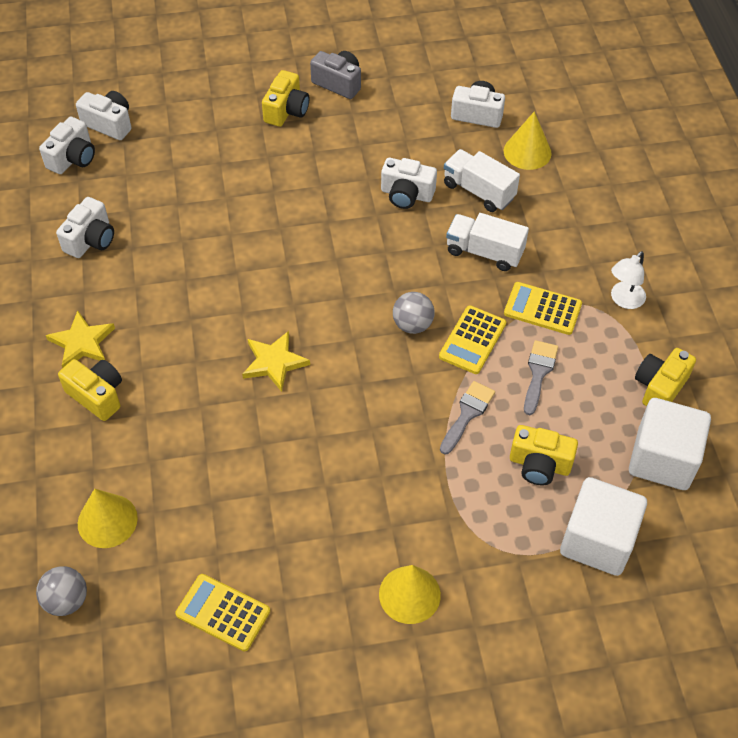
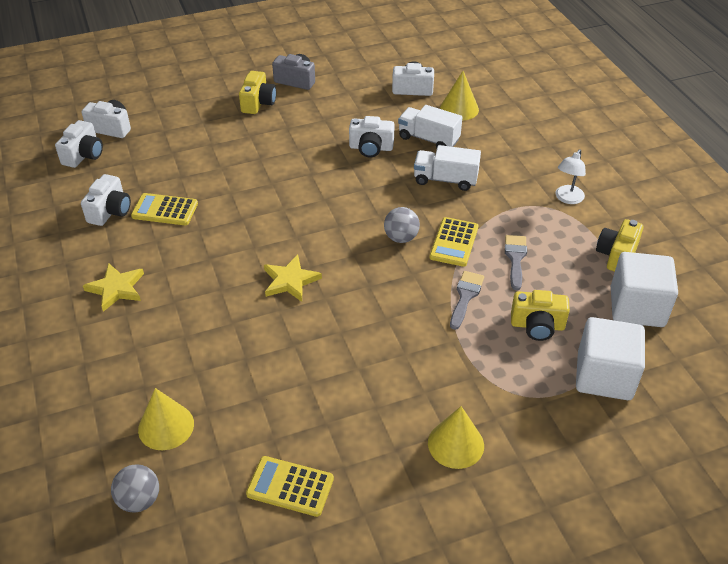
camera: 10 degrees left, 10 degrees down
yellow camera [58,359,122,421] -> none
yellow calculator [504,282,582,335] -> yellow calculator moved to [131,193,198,225]

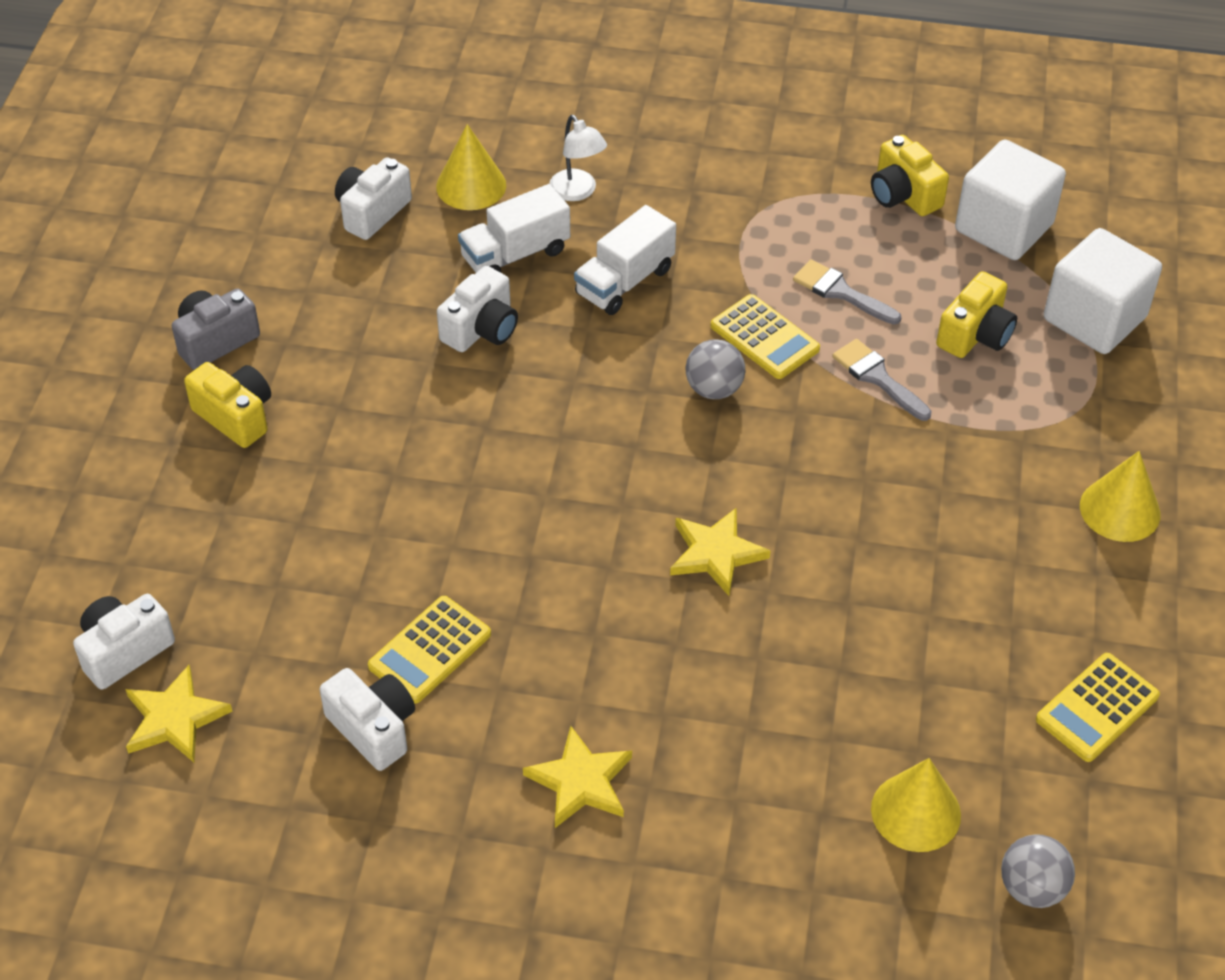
camera: 60 degrees left, 5 degrees up
white camera [55,120,103,168] -> yellow star [125,665,233,762]
white lamp [556,149,586,204] -> white lamp moved to [549,115,607,201]

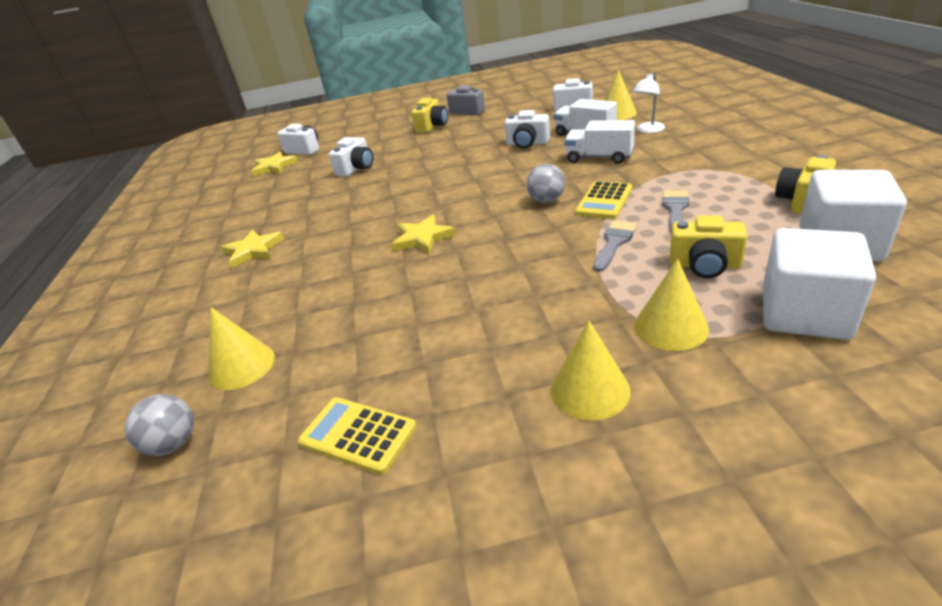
camera: 75 degrees right, 15 degrees down
white camera [320,668,415,771] -> white camera moved to [329,137,373,177]
yellow calculator [368,596,491,704] -> none
none -> yellow cone [634,259,709,351]

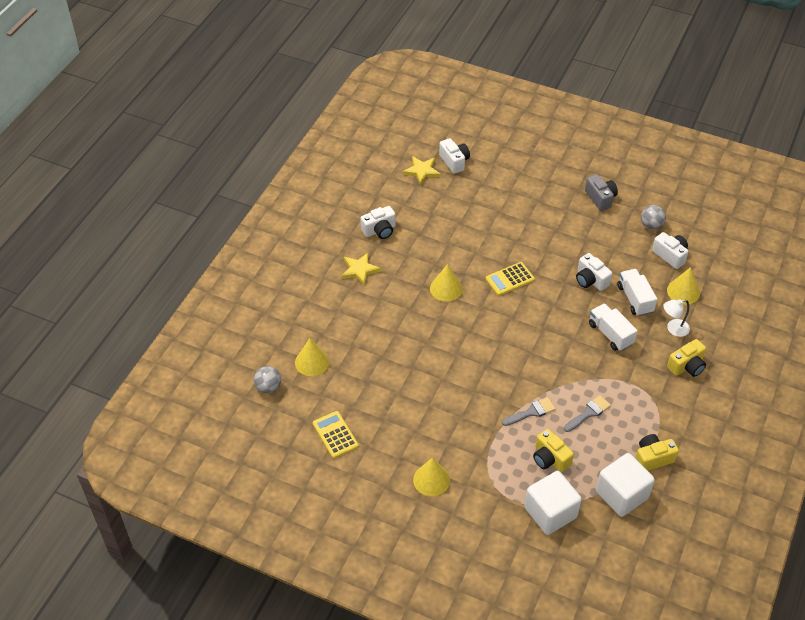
camera: 30 degrees right, 15 degrees up
white camera [329,137,373,177] -> white camera moved to [361,206,396,239]
yellow star [392,215,456,254] -> none
yellow camera [412,98,448,133] -> yellow camera moved to [667,339,706,377]
grey ball [526,164,565,203] -> grey ball moved to [641,205,666,229]
yellow calculator [575,181,632,219] -> yellow calculator moved to [486,262,535,296]
yellow cone [634,259,709,351] -> yellow cone moved to [430,264,463,302]

